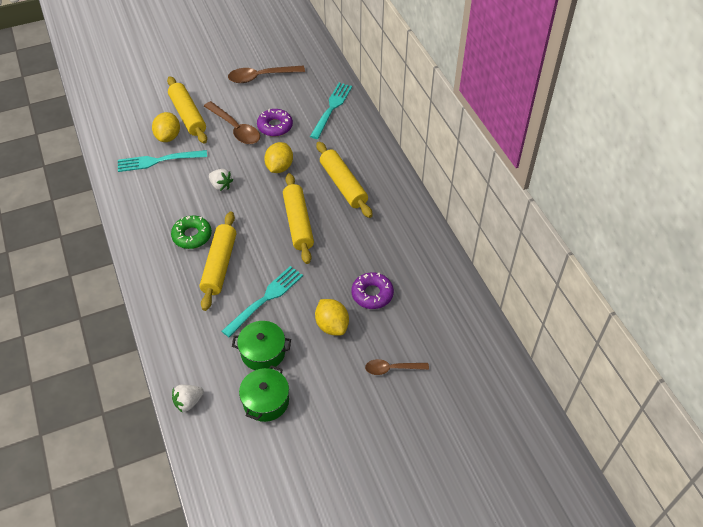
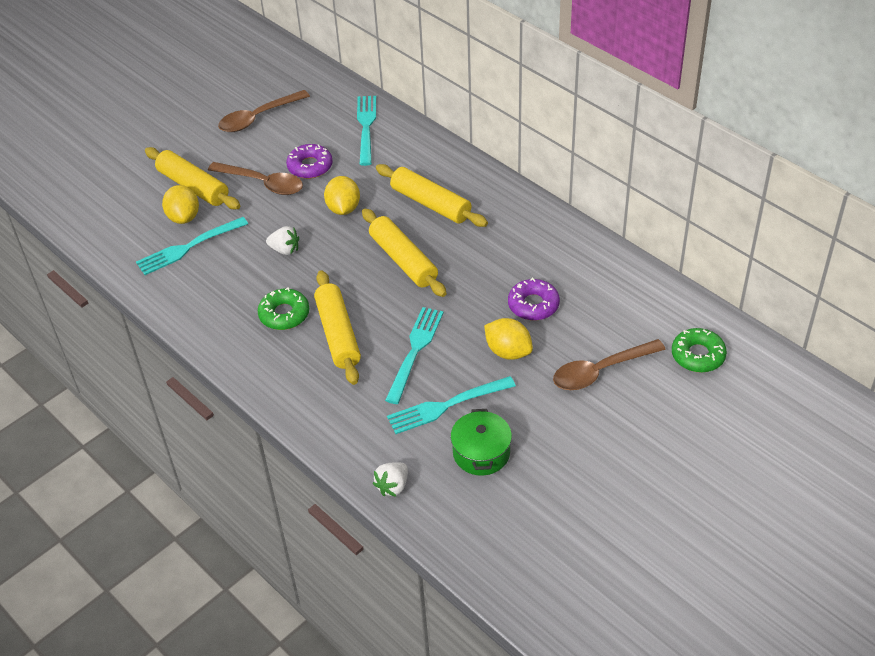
camera: 20 degrees left, 5 degrees down
green pot [232,321,291,370] -> turquoise fork [387,376,516,434]
brown spoon [365,359,429,375] -> brown spoon [553,339,666,390], size x1.61
none -> green donut [672,328,727,373]

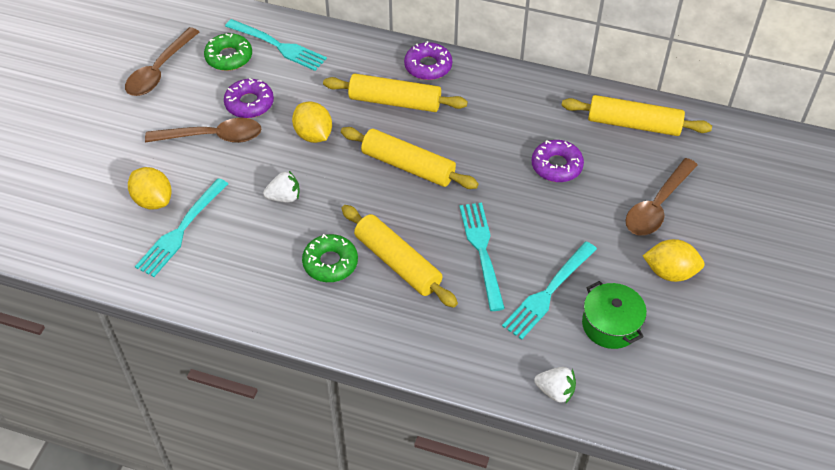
camera: 30 degrees left, 5 degrees up
yellow rolling pin [145,147,240,209] -> yellow rolling pin moved to [561,95,712,136]
turquoise fork [357,96,376,166] -> turquoise fork turned 150 degrees clockwise [225,19,327,71]
white strawberry [373,462,408,497] -> white strawberry turned 75 degrees counterclockwise [534,367,576,403]
yellow lemon [484,318,533,360] -> yellow lemon moved to [643,239,705,282]
green donut [672,328,727,373] -> green donut moved to [204,33,252,71]
none -> purple donut [404,41,452,80]

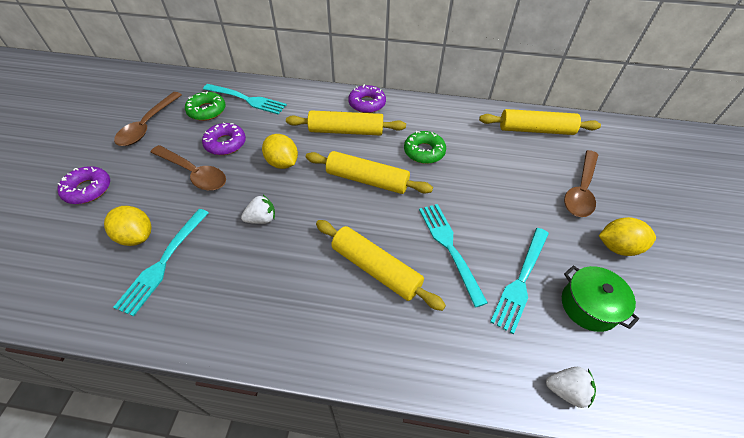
camera: 10 degrees left, 0 degrees up
brown spoon [145,118,262,143] -> brown spoon turned 45 degrees clockwise [150,145,226,191]
green donut [302,234,358,282] -> green donut moved to [404,131,446,164]
purple donut [532,140,584,182] -> purple donut moved to [57,166,110,204]

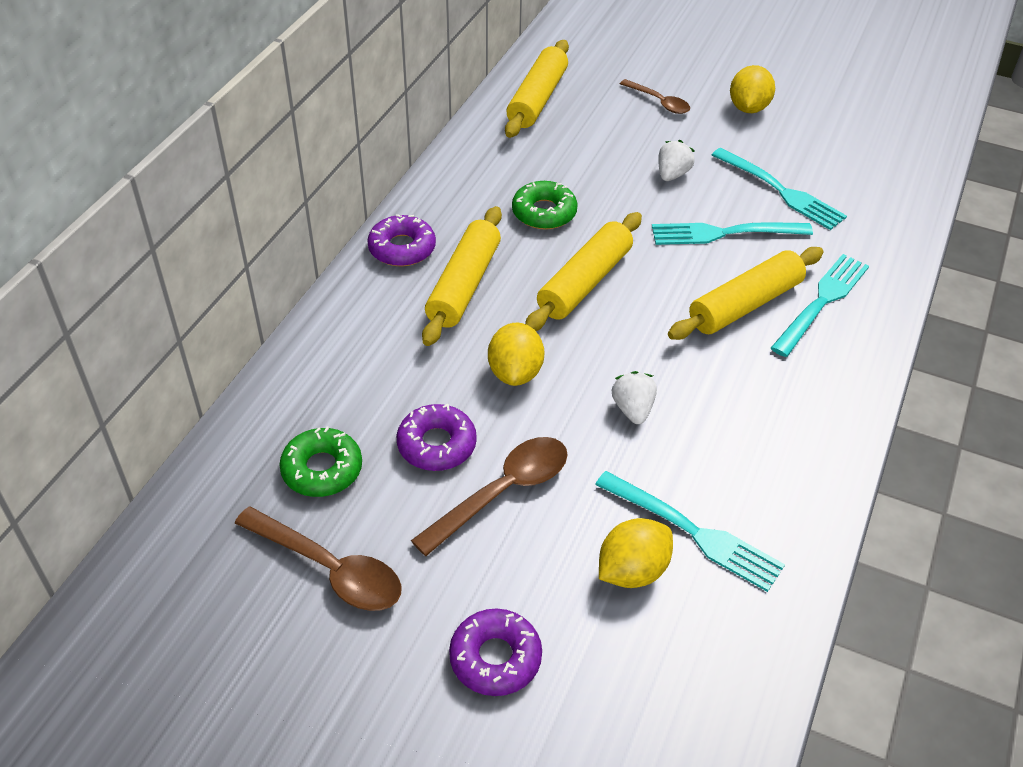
camera: 75 degrees left, 5 degrees down
turquoise fork [203,84,287,115] -> turquoise fork moved to [771,254,869,357]
yellow lemon [262,134,298,169] -> yellow lemon turned 60 degrees counterclockwise [488,323,544,386]
white strawberry [546,367,596,408] -> white strawberry moved to [658,140,695,181]
green pot [562,266,639,332] -> none
brown spoon [564,150,598,217] -> brown spoon [620,79,690,114], size x0.62

